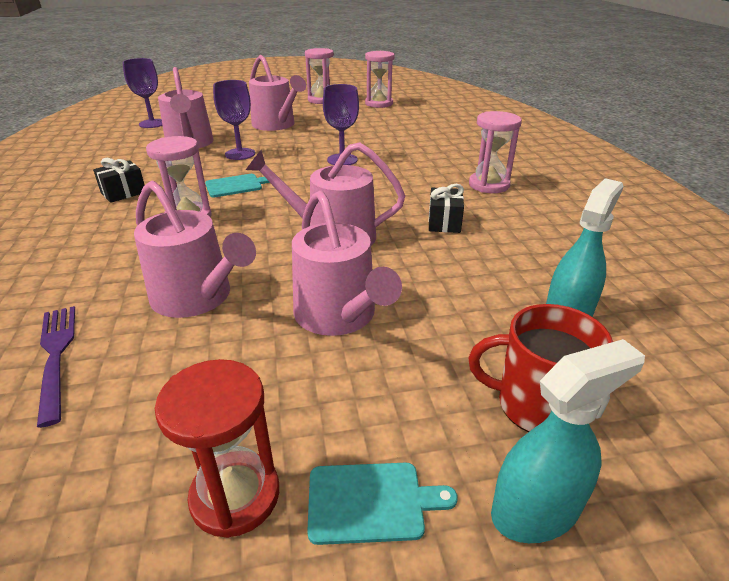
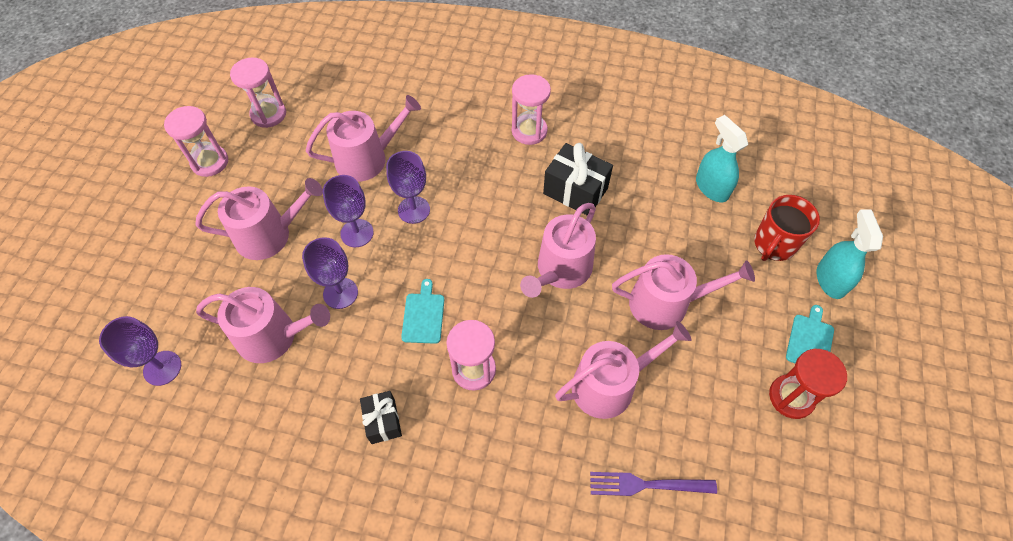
camera: 65 degrees left, 25 degrees up
black gift [428,184,464,233] -> black gift [543,143,613,216], size x1.61
none -> pink watering can [306,95,421,182]
none -> purple goblet [323,175,374,247]

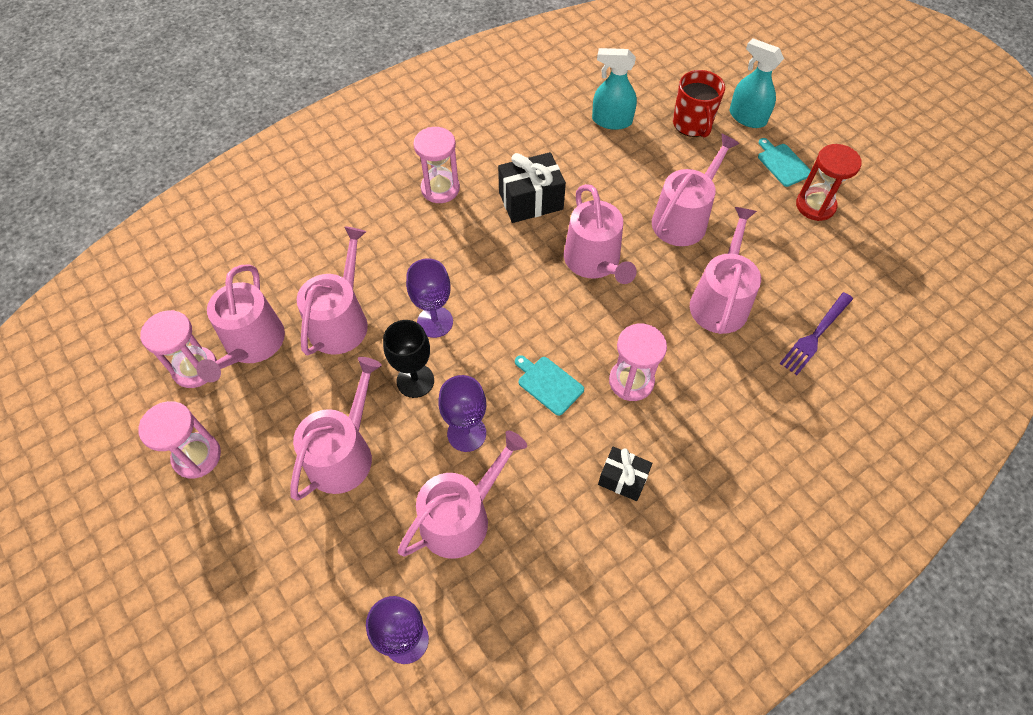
camera: 50 degrees left, 0 degrees up
purple goblet [323,175,374,247] -> black goblet [383,320,434,398]
none -> pink watering can [196,265,285,382]

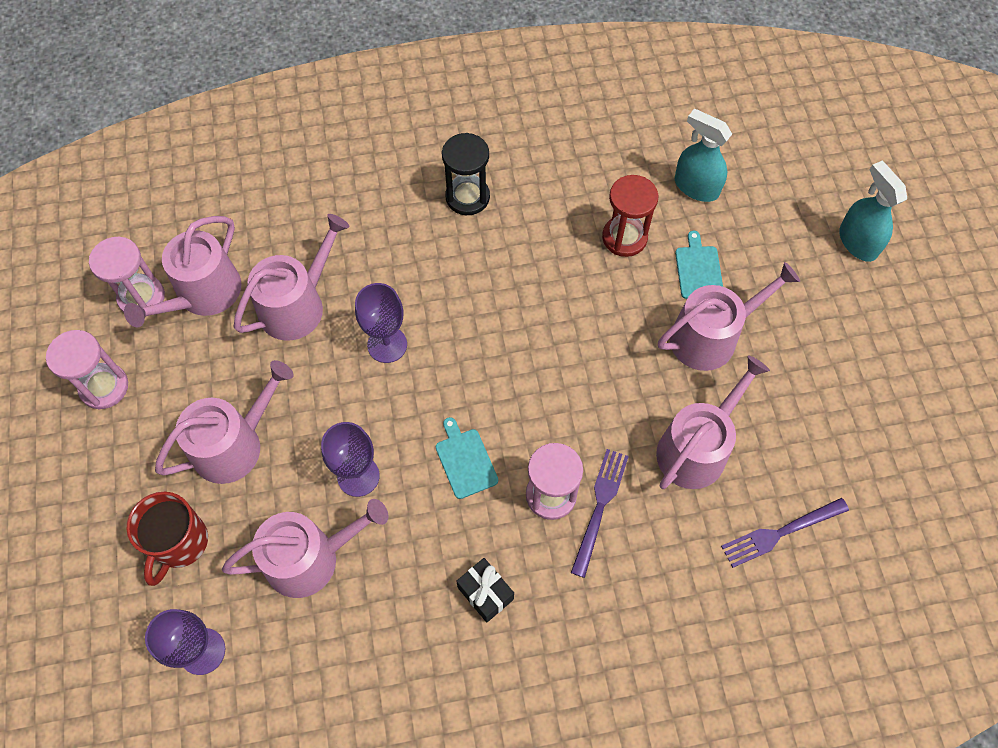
camera: 25 degrees right, 5 degrees up
black goblet [383,320,434,398] -> none
pink hourglass [414,127,460,203] -> black hourglass [442,133,490,215]
black gift [498,152,566,223] -> none
pink watering can [564,184,637,284] -> none
red mug [673,70,725,137] -> red mug moved to [126,492,208,586]
turquoise cutting board [758,138,811,187] -> turquoise cutting board moved to [675,231,723,299]
red hourglass [796,144,862,221] -> red hourglass moved to [602,175,658,257]
none -> purple fork [571,449,629,578]

